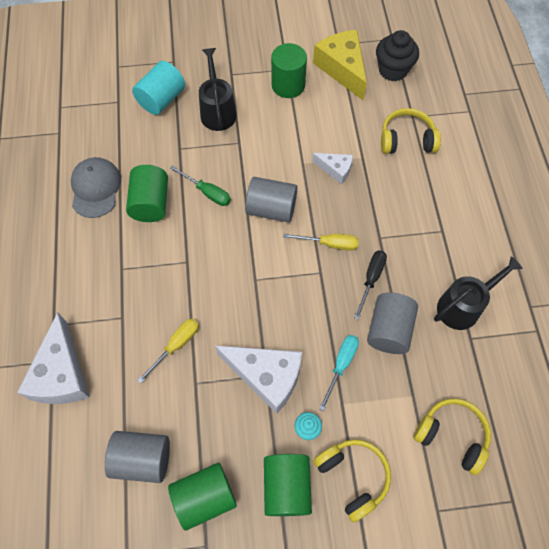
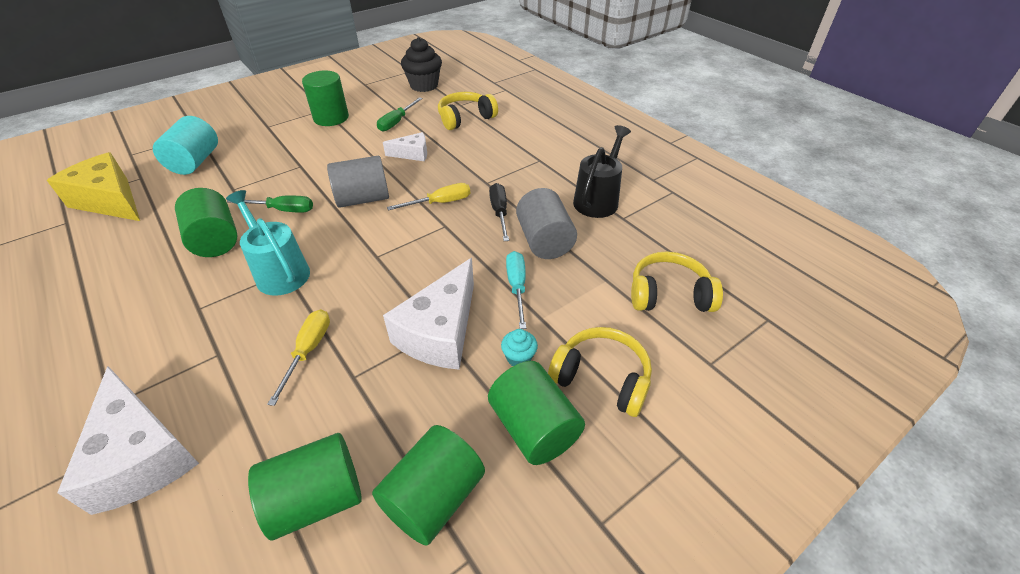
camera: 30 degrees left, 20 degrees down
grey cap [71,157,121,218] -> none
grey cylinder [105,431,170,483] -> green cylinder [248,433,362,540]
black watering can [199,48,237,131] -> none
white cheese [215,346,302,414] -> white cheese turned 120 degrees clockwise [383,258,474,370]
yellow cheese [313,30,367,100] -> yellow cheese moved to [47,152,140,221]
none -> turquoise watering can [226,190,310,296]
none -> green screwdriver [377,97,423,132]

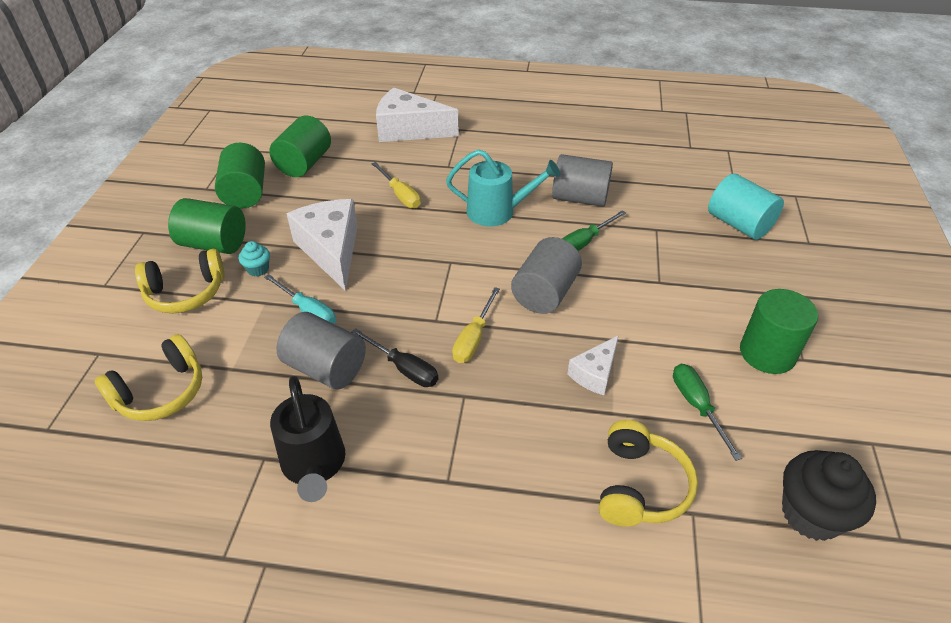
camera: 135 degrees right, 0 degrees up
yellow cheese [47,152,140,221] -> none
green cylinder [175,188,238,257] -> grey cylinder [552,154,613,207]

